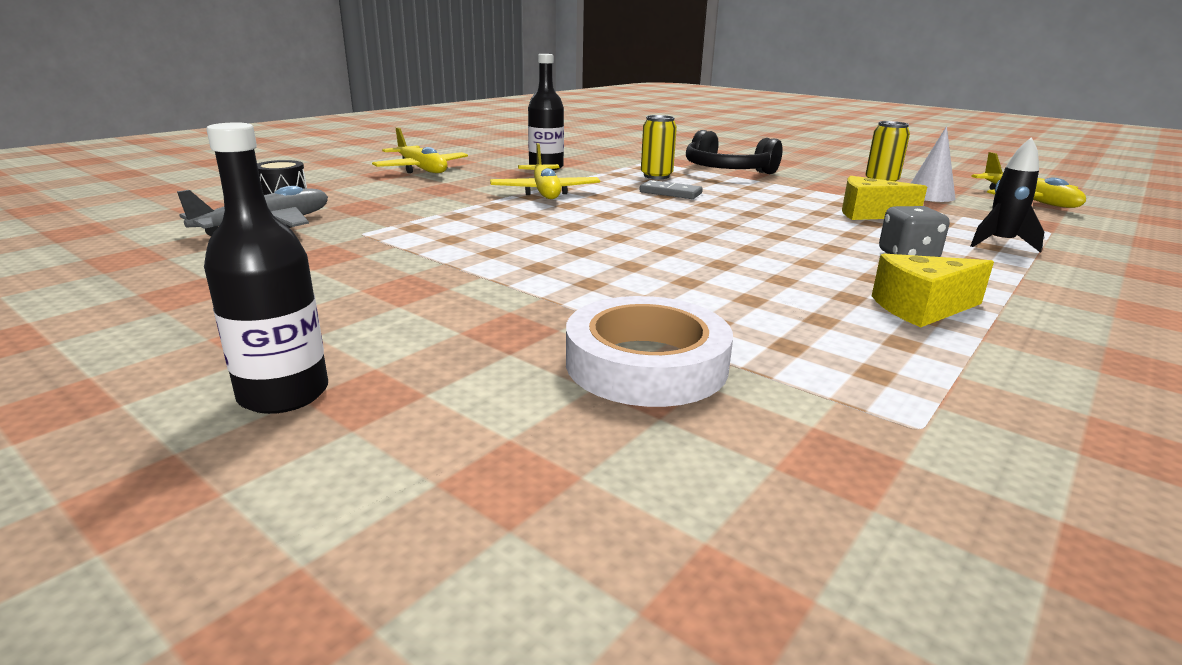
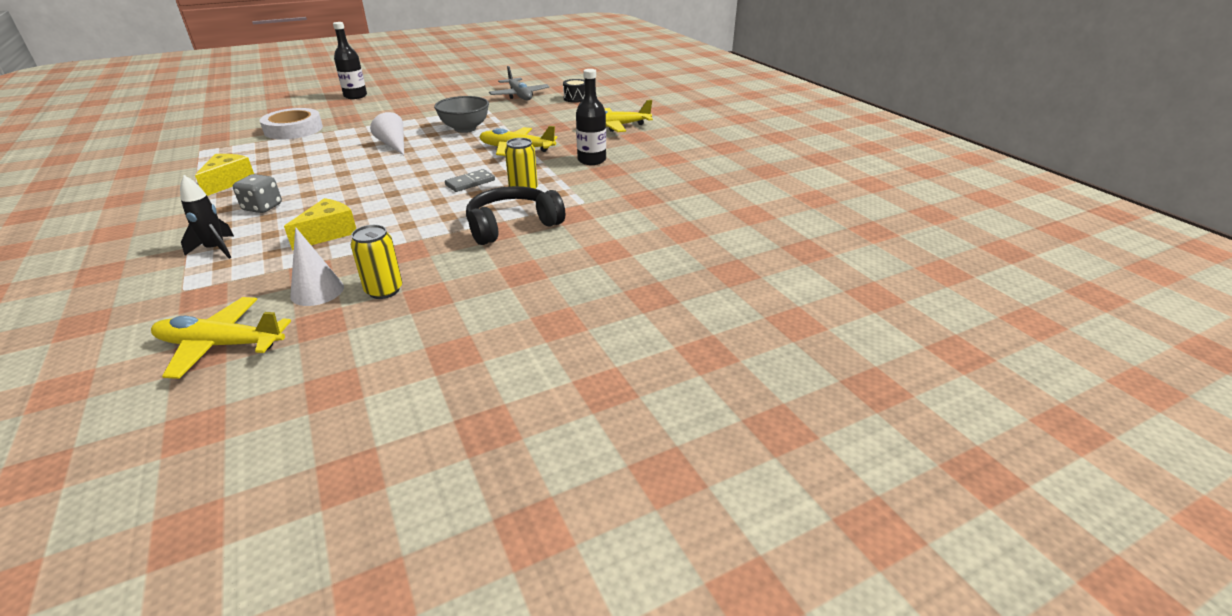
camera: 115 degrees right, 10 degrees up
none -> white cone [370,112,404,155]
none -> grey bowl [434,96,489,133]

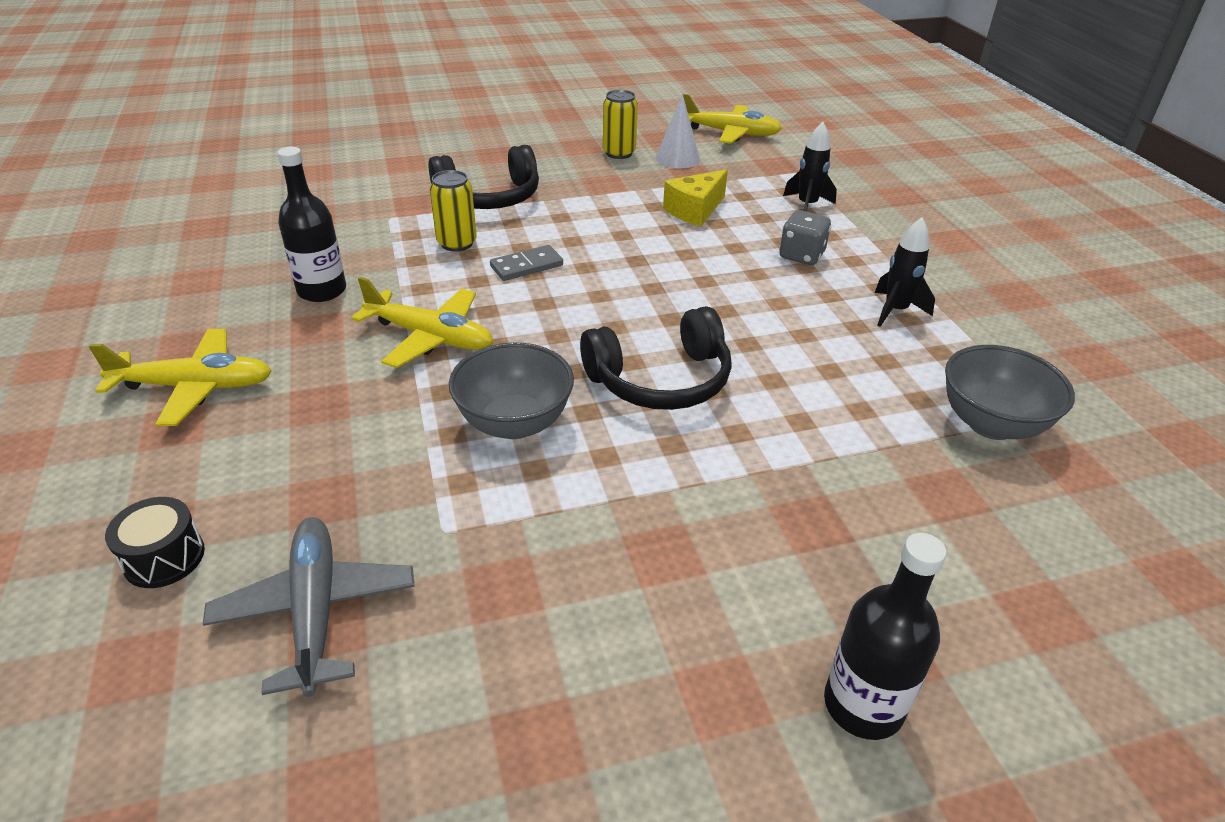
camera: 170 degrees left, 5 degrees up
yellow cheese [195,154,254,196] -> black rocket [875,217,935,327]
white tape [260,108,323,139] -> none
white cone [370,112,404,155] -> black headphones [580,306,732,410]
none -> grey bowl [945,345,1075,440]

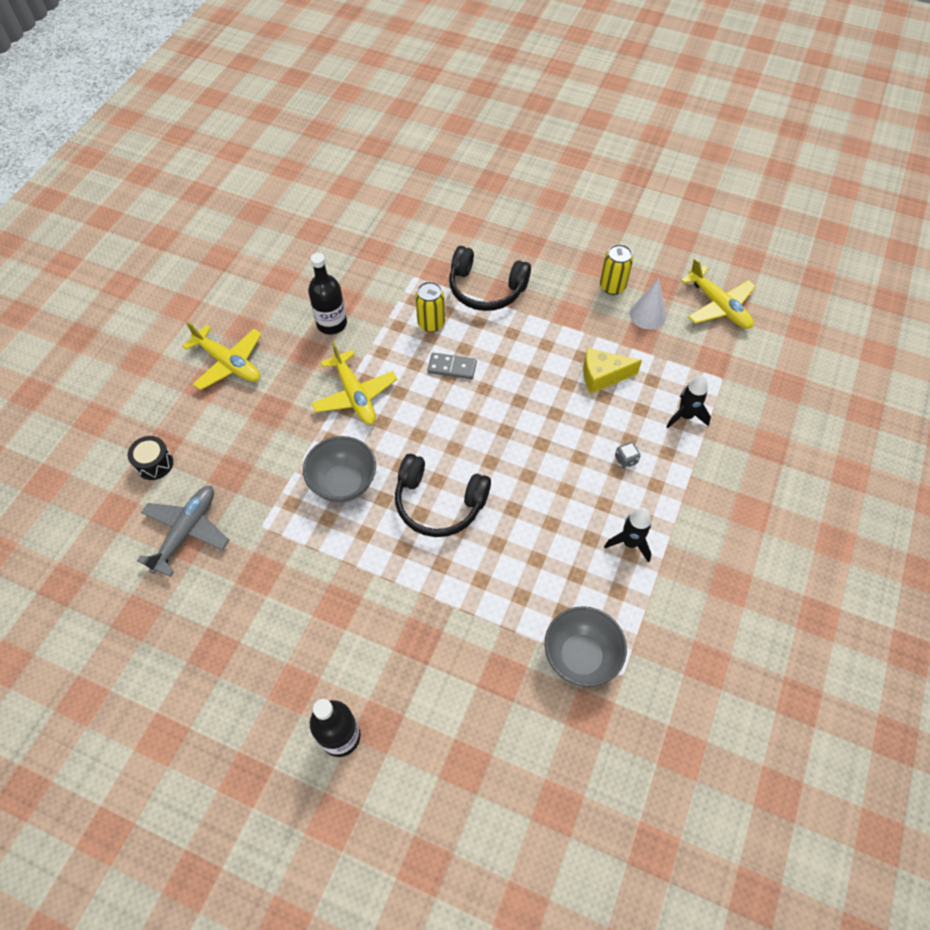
camera: 40 degrees right, 20 degrees up
grey dice [779,210,831,265] -> grey dice [615,442,641,469], size x0.62

